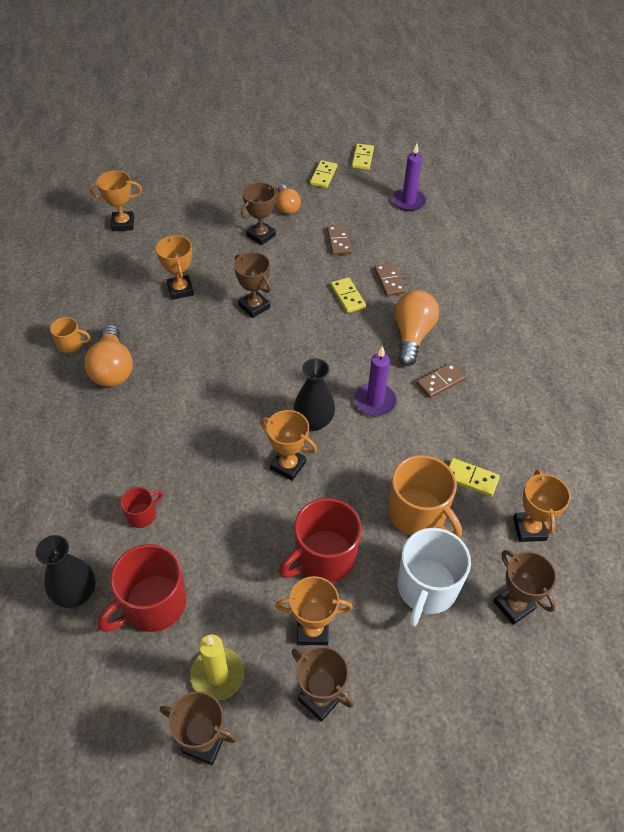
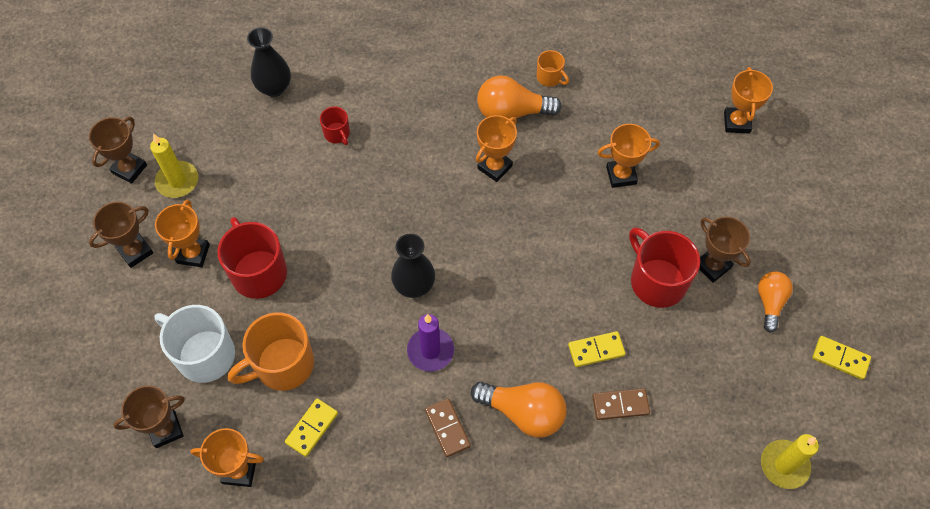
camera: 100 degrees right, 10 degrees up
orange mug [50,317,90,353] -> orange mug turned 60 degrees counterclockwise [537,50,569,87]
red mug [98,544,187,632] -> red mug moved to [629,227,700,308]
brown trophy [234,252,271,318] -> none
orange trophy [260,410,317,481] -> orange trophy moved to [476,115,517,182]
orange light bulb [276,185,301,214] -> orange light bulb turned 105 degrees clockwise [758,271,793,333]
brown domino [327,225,352,255] -> none
yellow domino [352,144,374,170] -> none
purple candle [392,143,426,211] -> yellow candle [761,434,819,489]

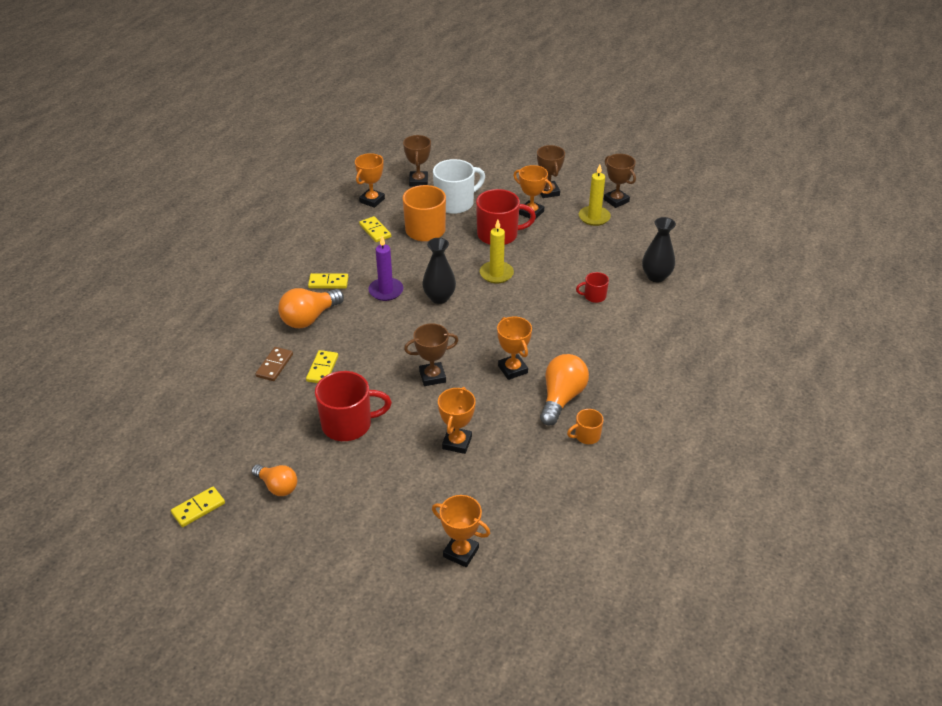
camera: 115 degrees right, 20 degrees down
brown domino [425,398,471,457] -> yellow domino [308,273,349,289]
brown trophy [699,217,751,283] -> brown trophy moved to [404,323,459,386]
yellow candle [761,434,819,489] -> yellow candle moved to [480,219,514,284]

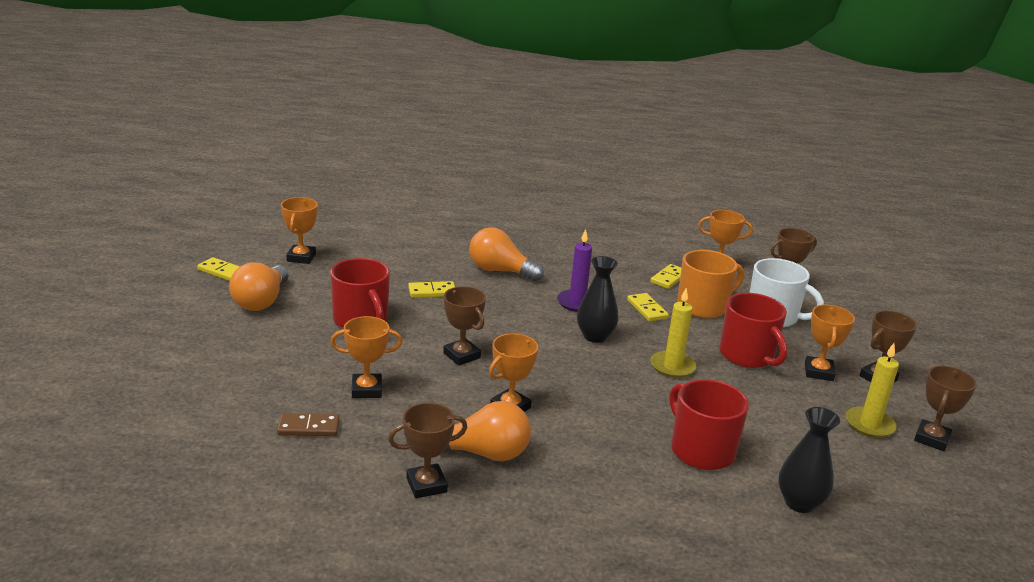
camera: 65 degrees right, 15 degrees down
orange light bulb [251,464,297,496] -> orange light bulb [229,262,289,311], size x1.54
brown domino [255,347,293,381] -> brown domino moved to [277,413,340,436]
yellow domino [308,273,349,289] -> yellow domino moved to [627,293,669,321]
orange trophy [432,495,490,567] -> orange trophy moved to [281,197,318,264]
orange mug [567,409,604,444] -> brown trophy [388,403,467,498]
red mug [576,272,609,303] -> red mug [670,379,749,470], size x1.98

